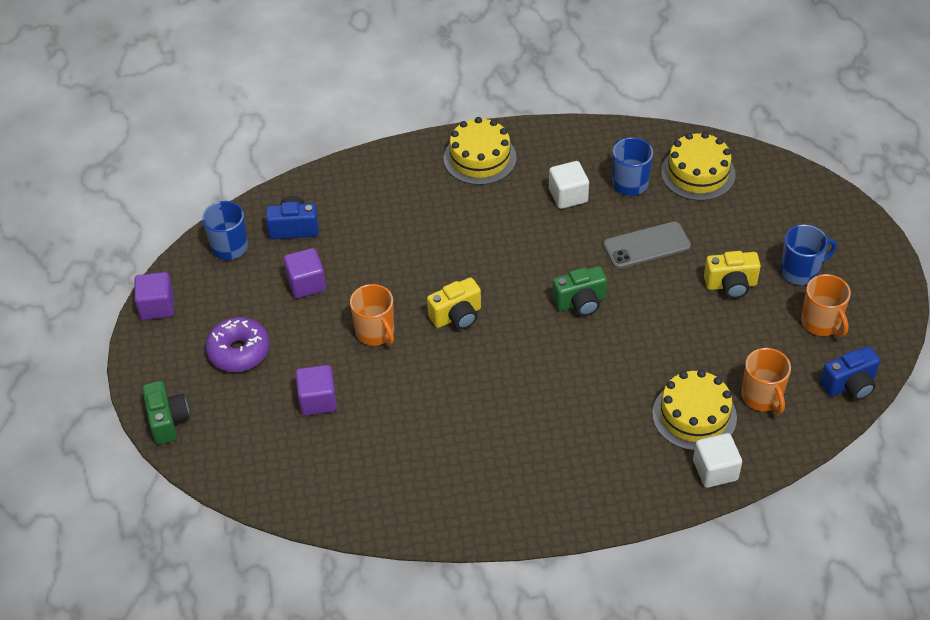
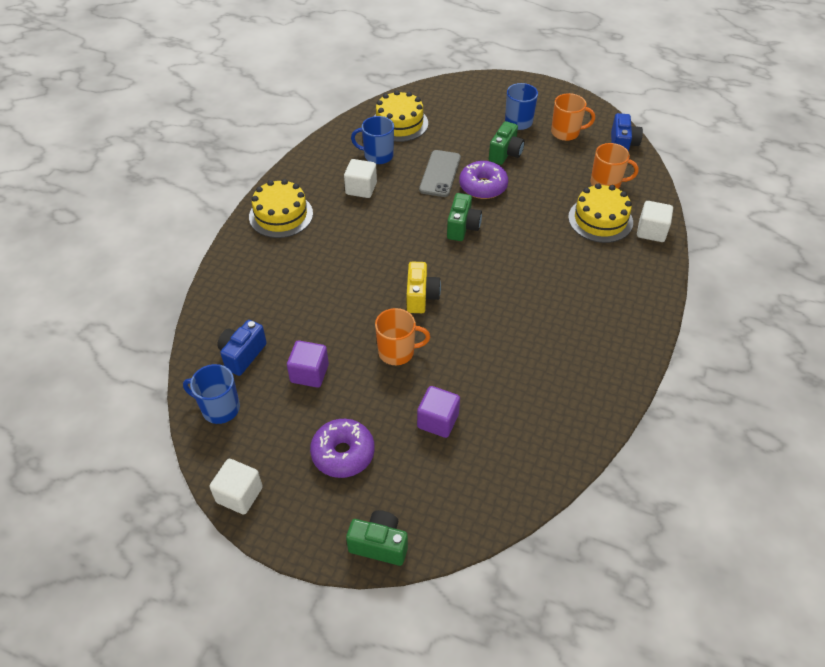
camera: 60 degrees left, 0 degrees up
purple cube [134,272,174,320] -> white cube [210,459,263,514]
yellow camera [704,251,761,298] -> green camera [489,121,525,165]
none -> purple donut [459,161,508,199]

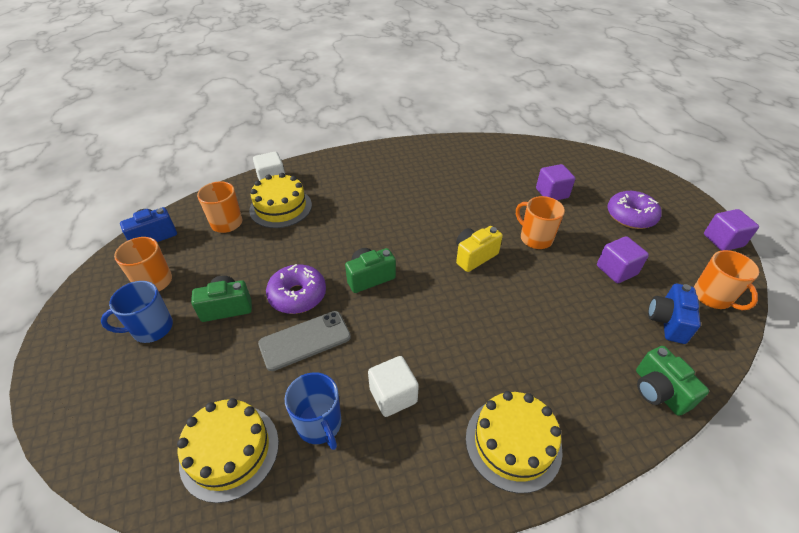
camera: 130 degrees left, 5 degrees down
blue mug [183,364,240,424] -> orange mug [694,250,759,311]
white cube [210,459,263,514] -> purple cube [704,209,759,251]
blue camera [218,320,267,376] -> blue camera turned 120 degrees clockwise [648,283,701,344]
green camera [346,510,408,566] -> green camera moved to [636,346,709,416]

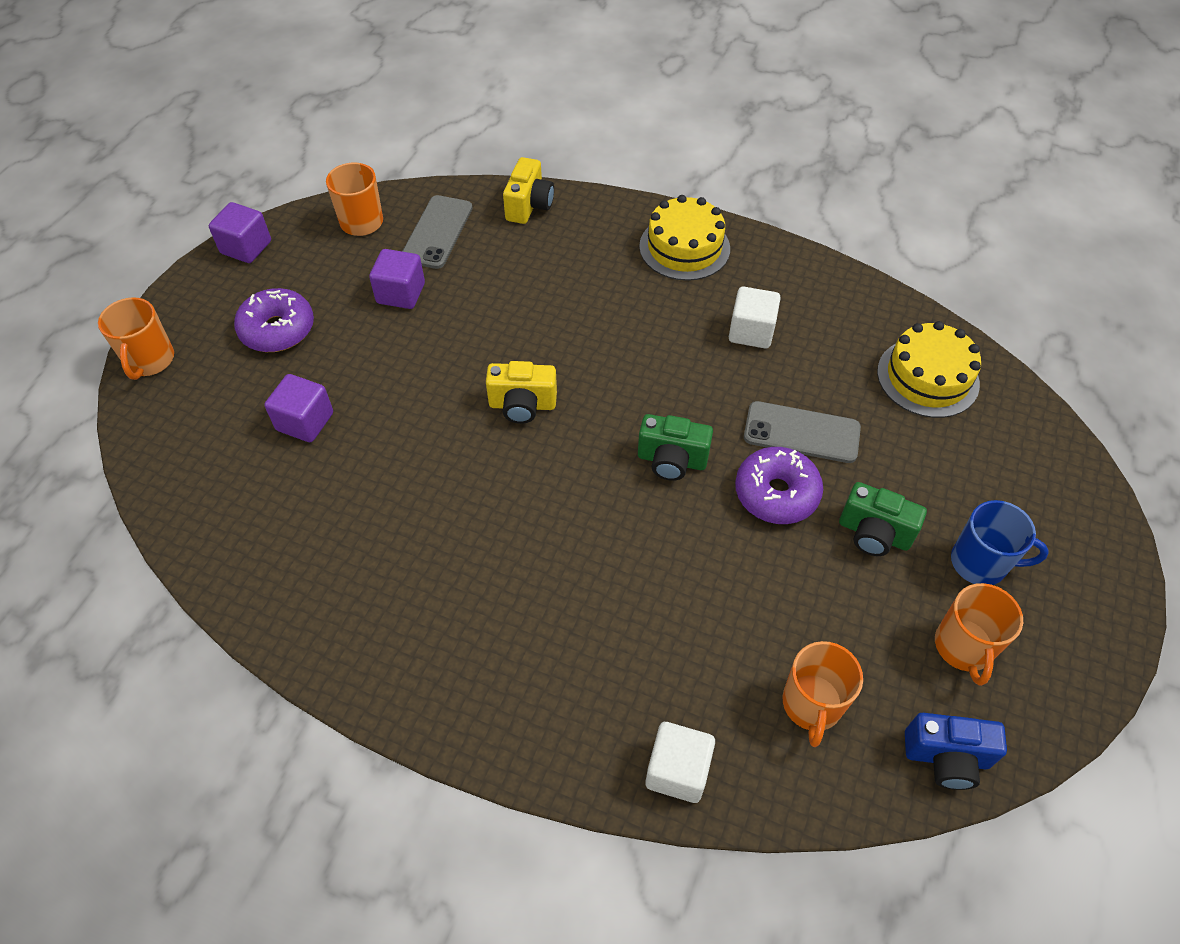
camera: 140 degrees left, 10 degrees up
yellow cake [249,173,312,228] -> none
blue mug [285,372,341,450] -> none
orange mug [516,196,565,249] -> orange mug moved to [98,297,174,380]
green camera [636,346,709,416] -> yellow camera [503,157,554,224]
blue camera [648,283,701,344] -> grey phone [402,195,472,269]

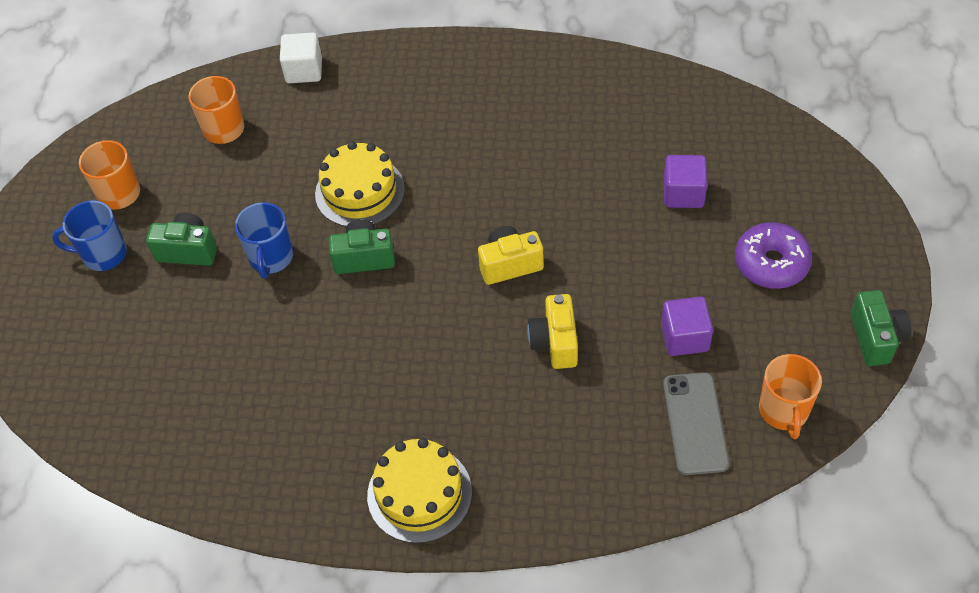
camera: 165 degrees right, 0 degrees up
orange mug [98,297,174,380] -> none
purple cube [209,202,271,263] -> green camera [851,290,911,366]
yellow camera [503,157,554,224] -> yellow camera moved to [527,294,578,369]
white cube [729,287,781,349] -> none
purple donut [735,447,823,524] -> blue mug [235,202,293,279]
grey phone [744,401,861,463] -> none
yellow cake [877,321,981,418] -> yellow cake moved to [315,141,405,227]
blue camera [905,713,1007,790] -> none

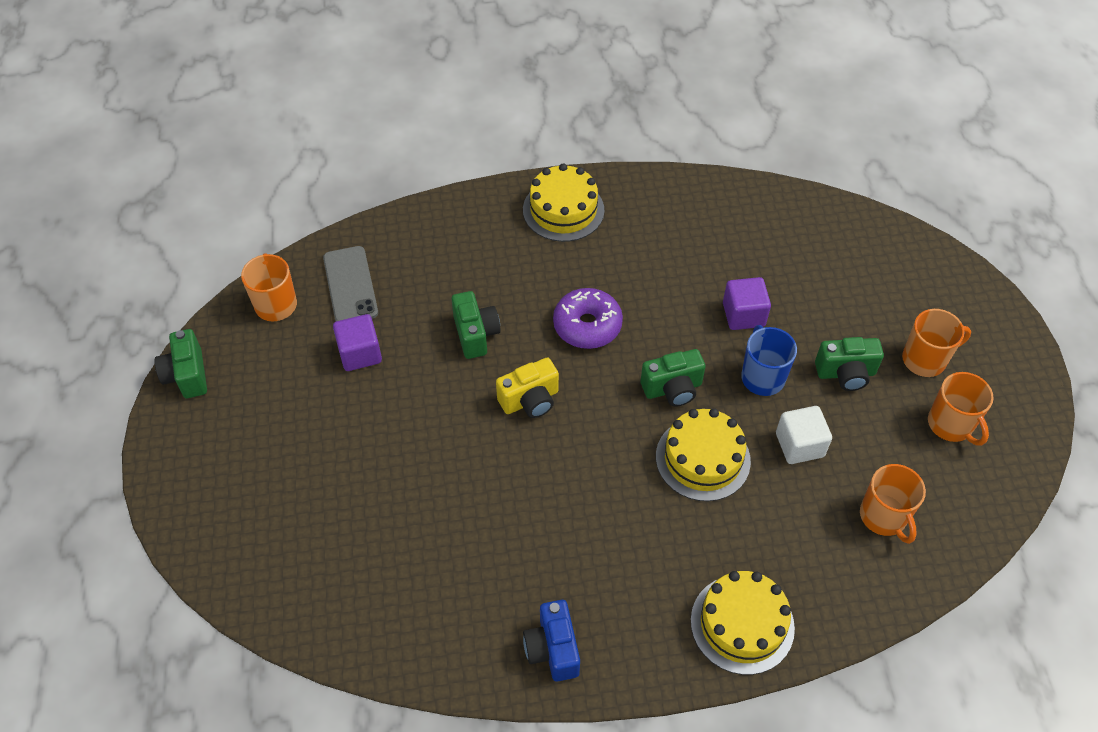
camera: 165 degrees right, 0 degrees up
blue mug [52,201,127,271] -> orange mug [902,309,971,377]
white cube [280,32,322,83] -> white cube moved to [776,406,832,464]
yellow camera [527,294,578,369] -> green camera [451,291,501,359]
purple cube [664,155,707,208] -> purple cube moved to [723,277,771,330]
purple donut [735,222,812,289] -> purple donut moved to [553,288,623,349]
none -> blue camera [523,600,580,682]
none -> yellow cake [691,571,795,675]

